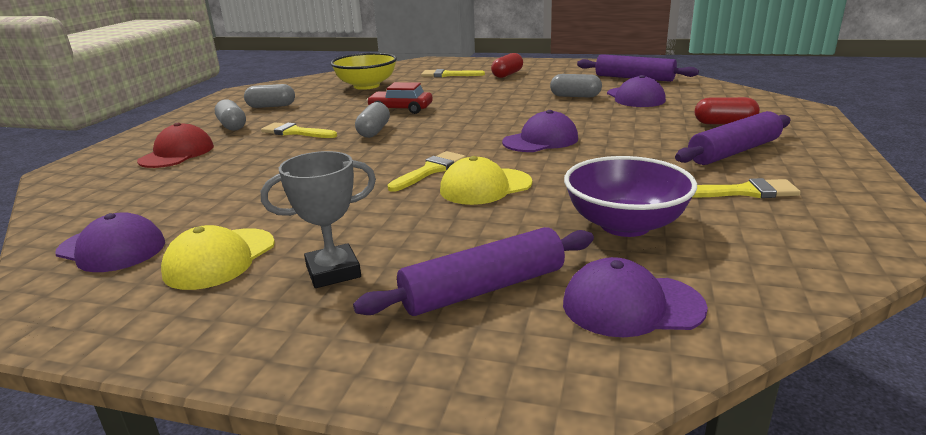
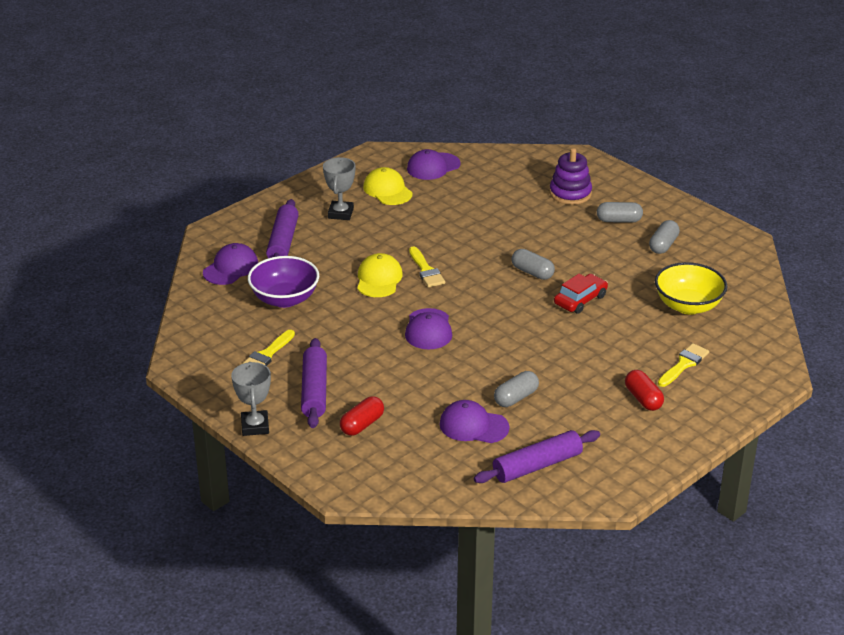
camera: 120 degrees right, 10 degrees up
red cap [137,123,214,168] -> purple stacking toy [550,148,592,205]
yellow brush [261,122,337,138] -> none
none -> grey trophy [231,362,271,436]

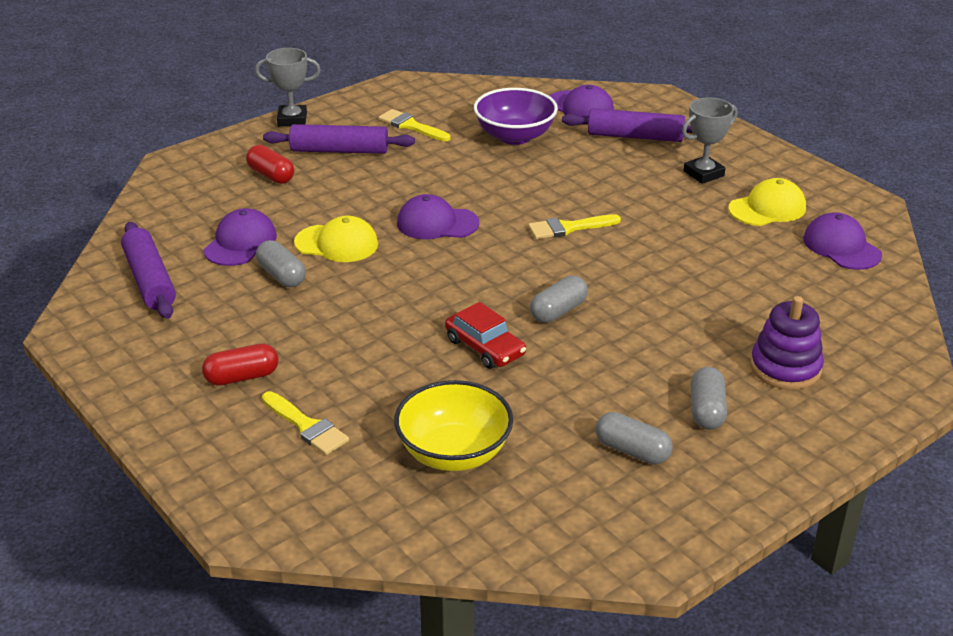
camera: 95 degrees right, 0 degrees up
grey trophy [323,157,355,220] -> grey trophy turned 45 degrees counterclockwise [682,98,737,184]
yellow cap [357,253,403,297] -> yellow cap moved to [294,215,378,262]

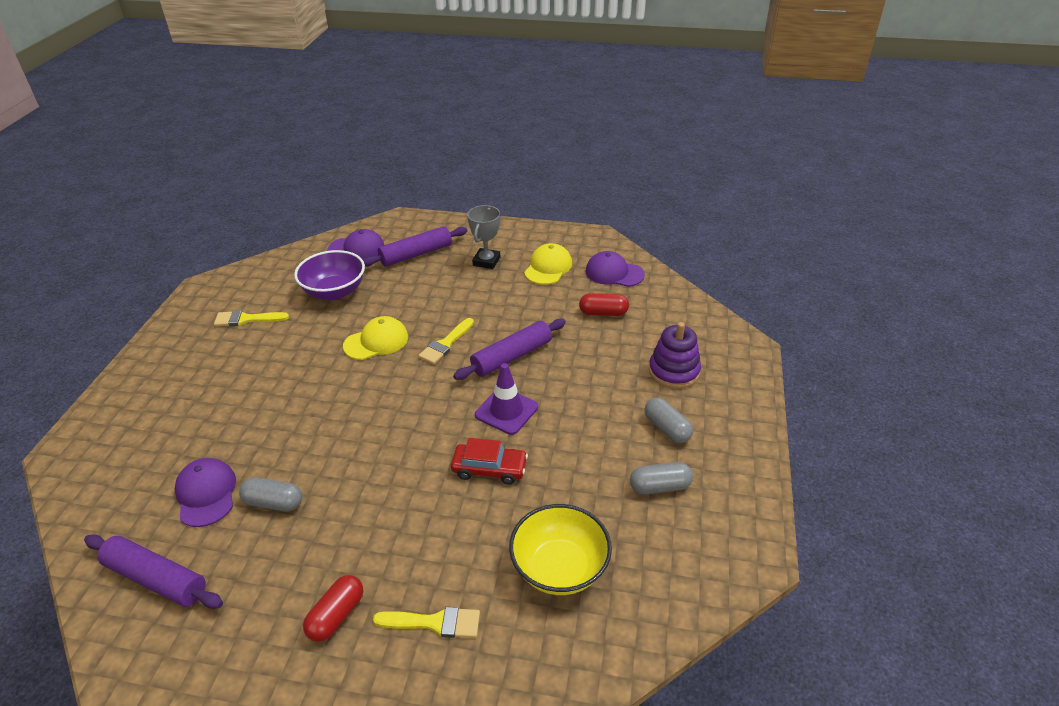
camera: 40 degrees left, 5 degrees up
red capsule [246,145,294,184] -> red capsule moved to [579,293,629,316]
grey trophy [255,48,321,126] -> none
purple rolling pin [263,124,415,154] -> purple rolling pin moved to [453,319,566,380]
yellow cap [294,215,378,262] -> yellow cap moved to [343,316,408,360]
purple cap [397,194,479,239] -> none
grey capsule [530,276,588,323] -> purple traffic cone [475,363,538,435]

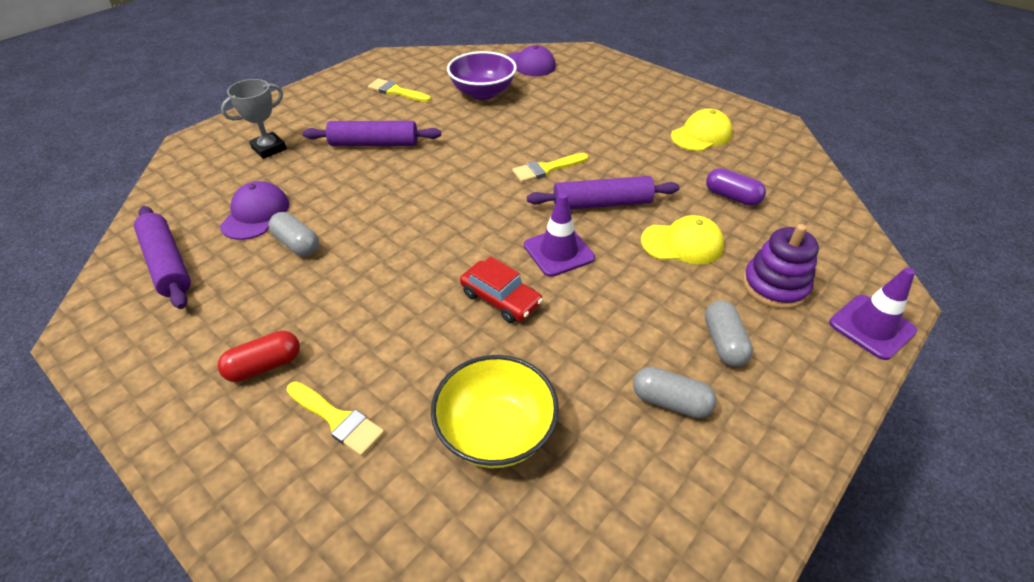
camera: 30 degrees right, 5 degrees up
yellow cap [343,316,408,360] -> yellow cap moved to [641,215,724,265]
purple rolling pin [363,226,467,267] -> purple rolling pin moved to [303,121,441,146]
grey trophy [467,205,500,269] -> grey trophy moved to [221,79,287,159]
red capsule [579,293,629,316] -> purple capsule [706,168,766,206]
purple cap [585,251,645,287] -> none
none -> purple traffic cone [829,267,917,360]

